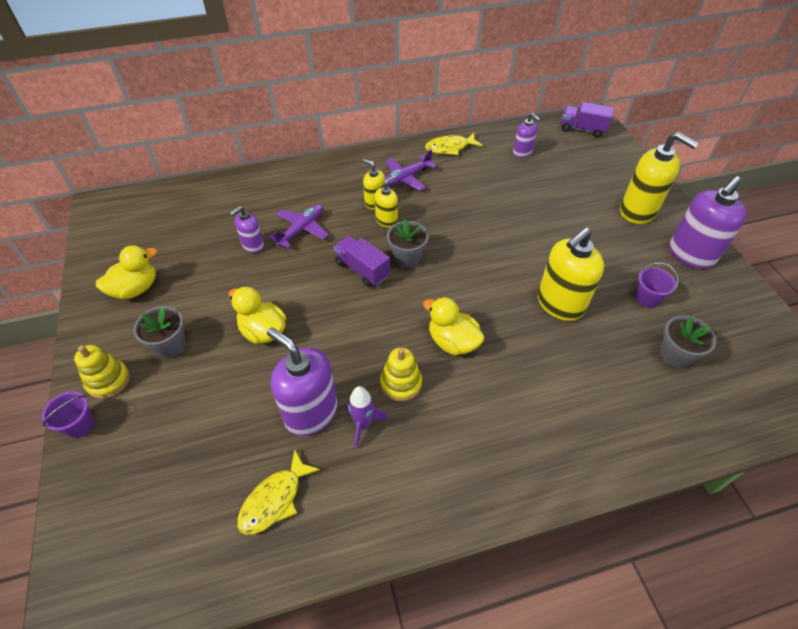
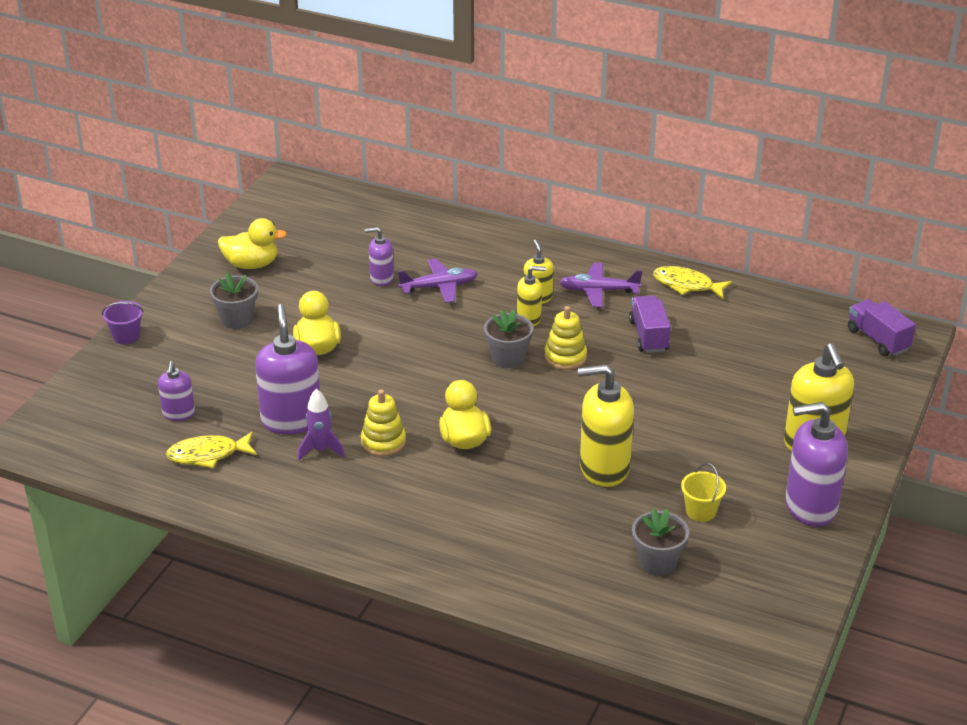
camera: 40 degrees right, 15 degrees down
yellow stacking toy [74,345,130,399] -> yellow stacking toy moved to [545,306,587,370]
purple truck [334,236,390,287] -> purple truck moved to [629,295,671,353]
purple soap dispenser [513,113,540,158] -> purple soap dispenser moved to [158,361,195,421]
purple bucket [635,262,678,308] -> yellow bucket [681,463,726,522]

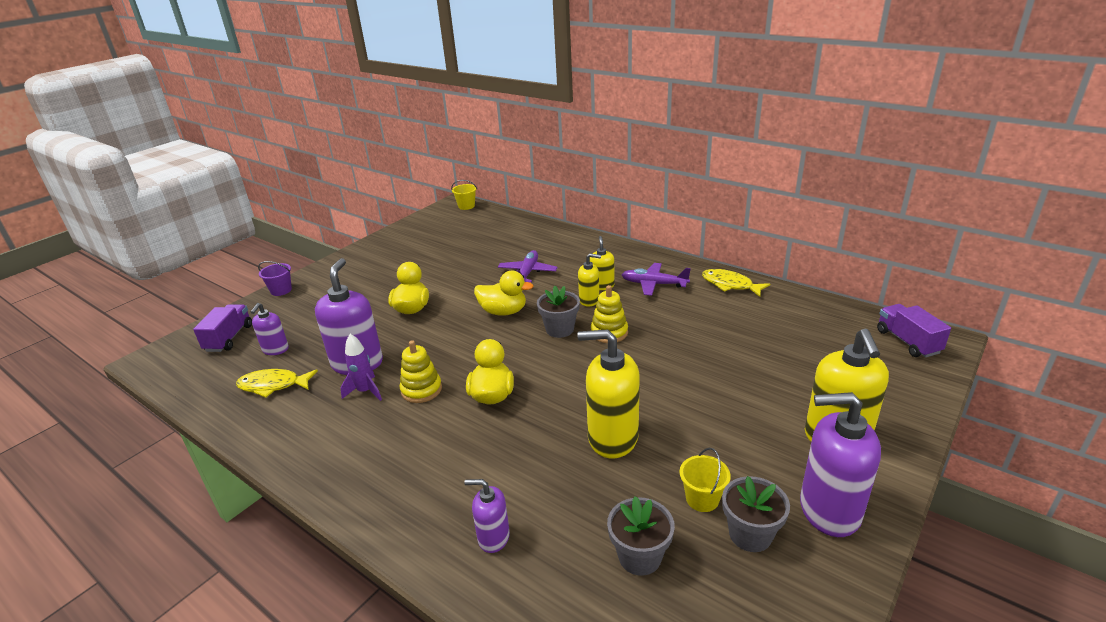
camera: 15 degrees right, 5 degrees down
grey flower pot [210,272,258,329] -> grey flower pot moved to [722,476,790,552]
yellow duck [218,218,287,269] -> yellow duck moved to [474,271,534,316]
purple soap dispenser [365,227,394,286] -> purple soap dispenser moved to [465,479,510,553]
purple plane [398,259,478,303] -> purple plane turned 75 degrees counterclockwise [498,250,558,283]
purple truck [629,295,671,353] -> purple truck moved to [193,304,252,352]
none -> yellow bucket [451,180,477,210]

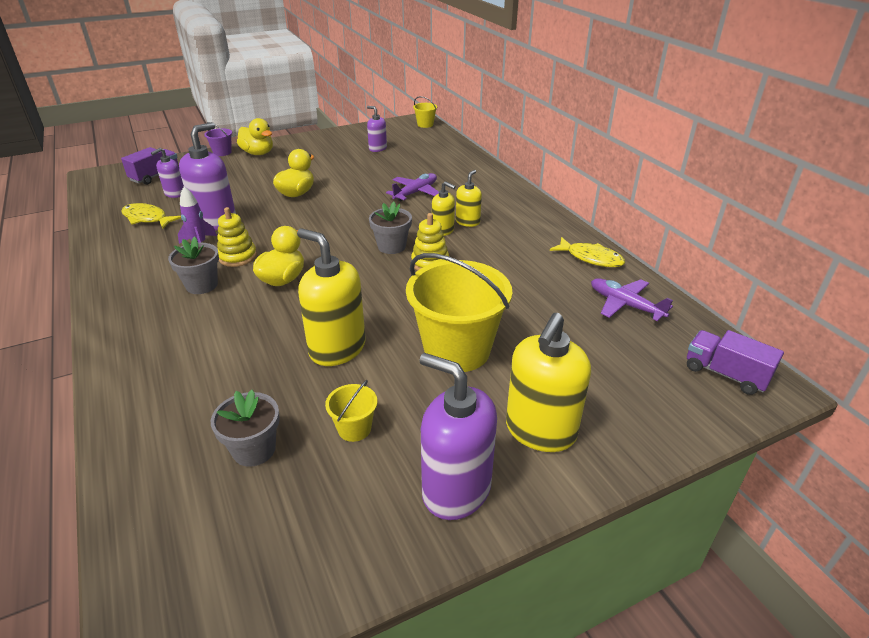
camera: 25 degrees right, 5 degrees up
purple soap dispenser [465,479,510,553] -> purple soap dispenser moved to [367,106,387,152]
yellow duck [474,271,534,316] -> yellow duck moved to [237,118,273,155]
purple plane [622,263,691,296] -> purple plane moved to [591,278,673,321]
yellow fish [702,269,770,297] -> yellow fish turned 150 degrees clockwise [550,237,625,267]
grey flower pot [722,476,790,552] -> grey flower pot moved to [168,236,219,294]
purple truck [877,304,951,358] -> purple truck turned 60 degrees counterclockwise [687,330,784,395]
none -> yellow bucket [406,253,513,372]

